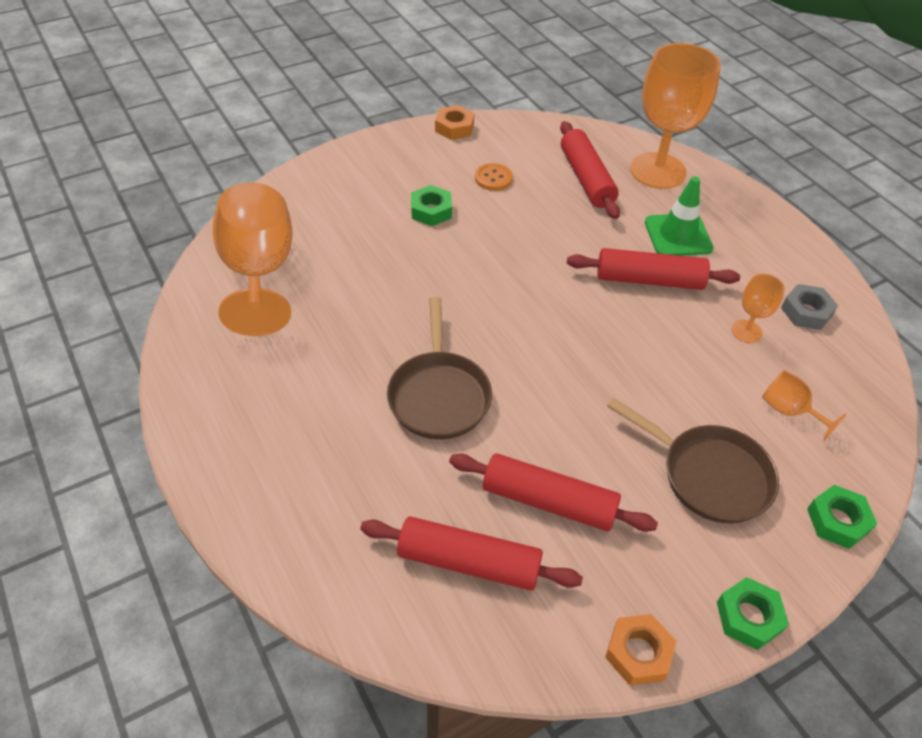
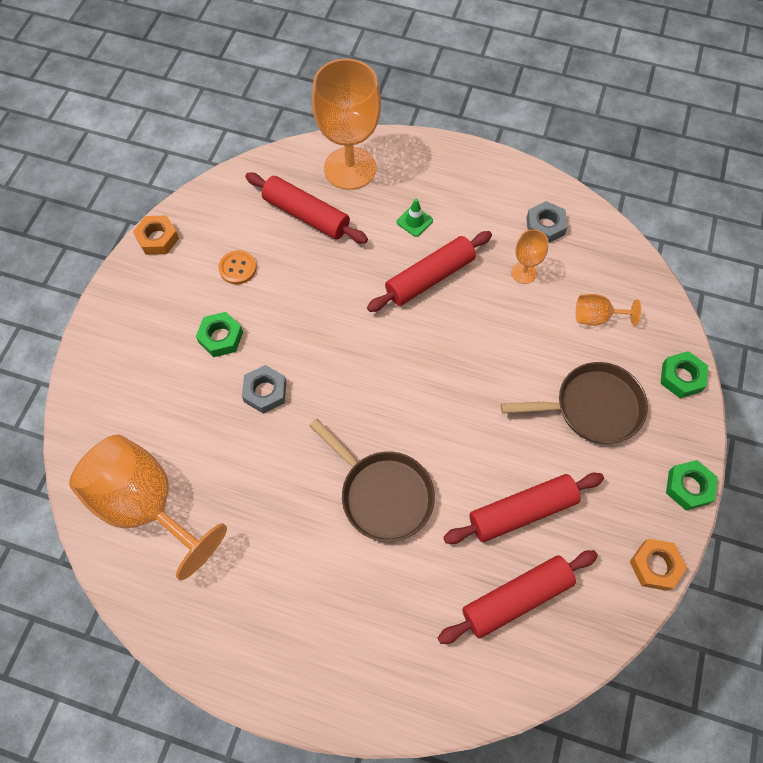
camera: 40 degrees left, 15 degrees up
green traffic cone [645,177,713,256] -> green traffic cone [397,199,433,237], size x0.54
none -> grey nut [242,365,286,414]

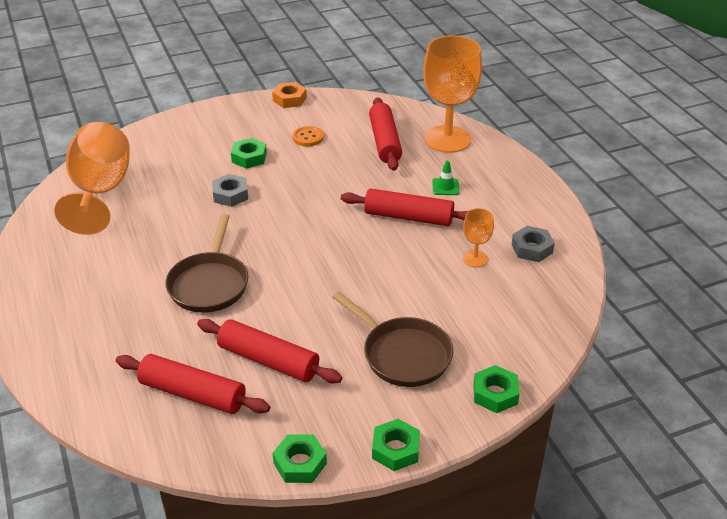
camera: 50 degrees right, 25 degrees down
orange goblet [576,294,641,326] -> none
orange nut [630,539,687,591] -> green nut [272,435,327,483]

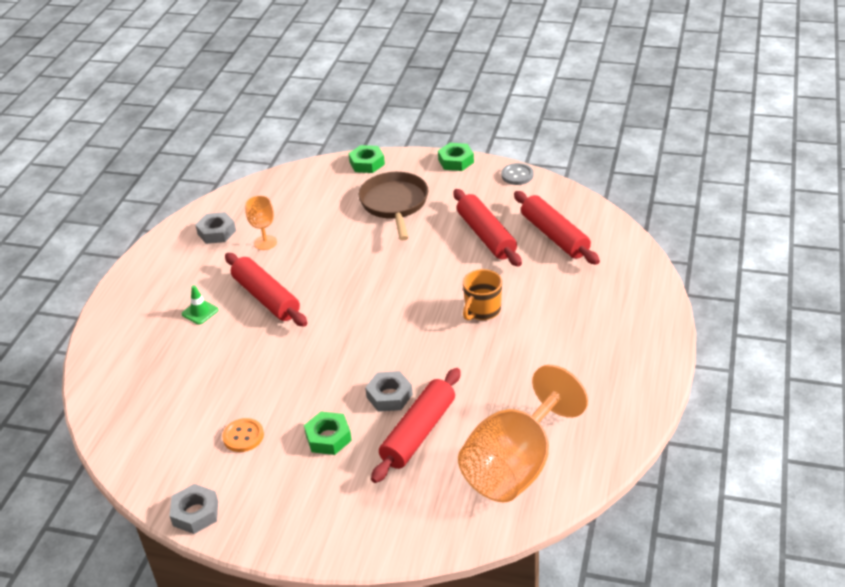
camera: 140 degrees left, 0 degrees up
brown pan [165,214,248,313] -> orange mug [463,269,502,320]
orange nut [272,82,307,108] -> grey nut [170,484,218,534]
green nut [272,435,327,483] -> grey button [501,163,533,185]
red rolling pin [369,98,402,171] -> red rolling pin moved to [371,368,461,483]
orange goblet [423,36,482,153] -> none

